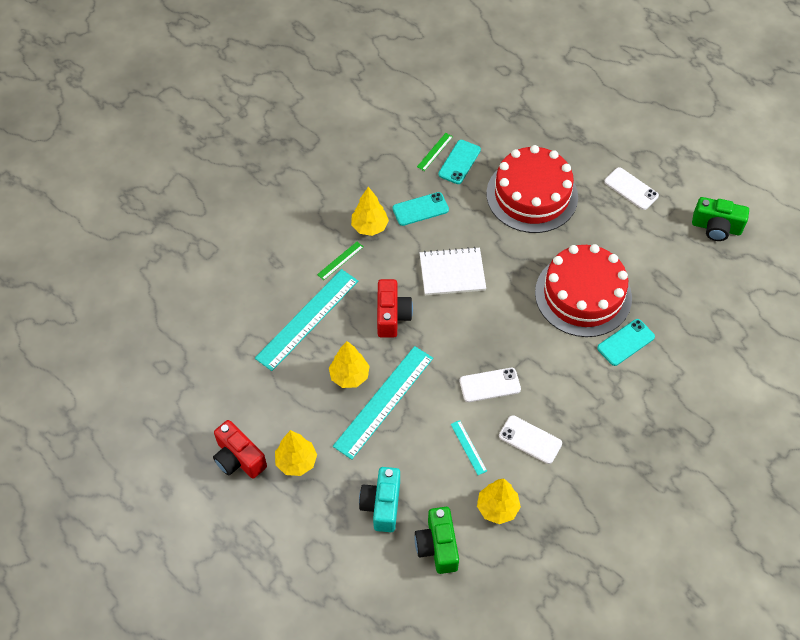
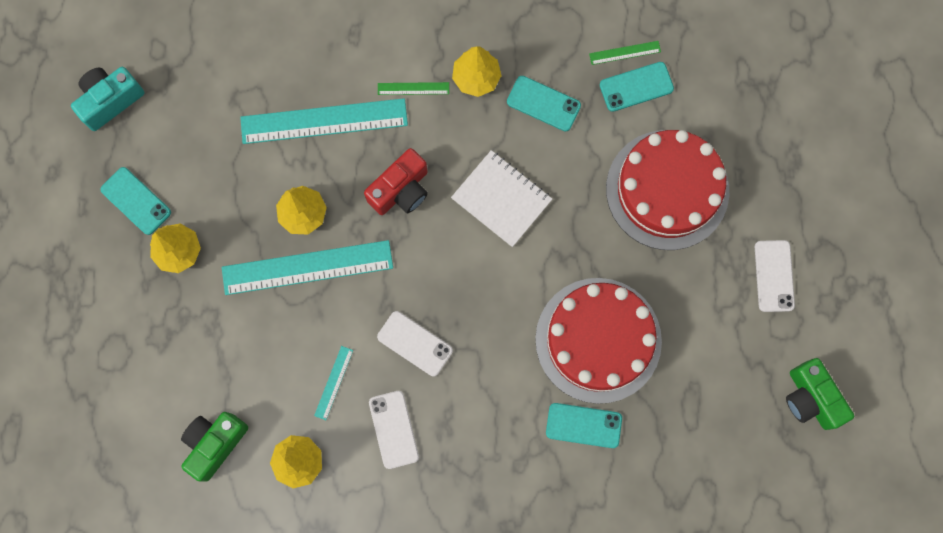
camera: 45 degrees right, 20 degrees up
red camera [213,420,267,479] -> turquoise phone [100,167,171,235]
turquoise camera [359,467,400,532] -> turquoise camera moved to [71,67,144,131]

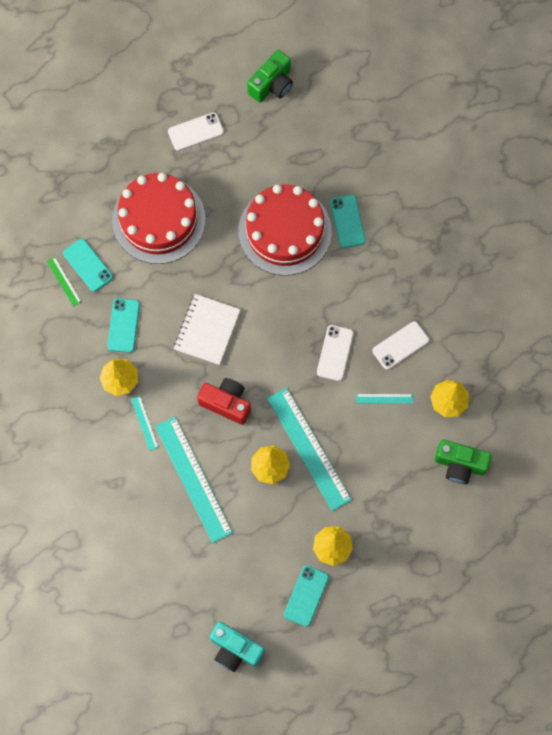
camera: 110 degrees left, 5 degrees down
green ruler [378,82,449,95] -> turquoise ruler [131,396,159,451]

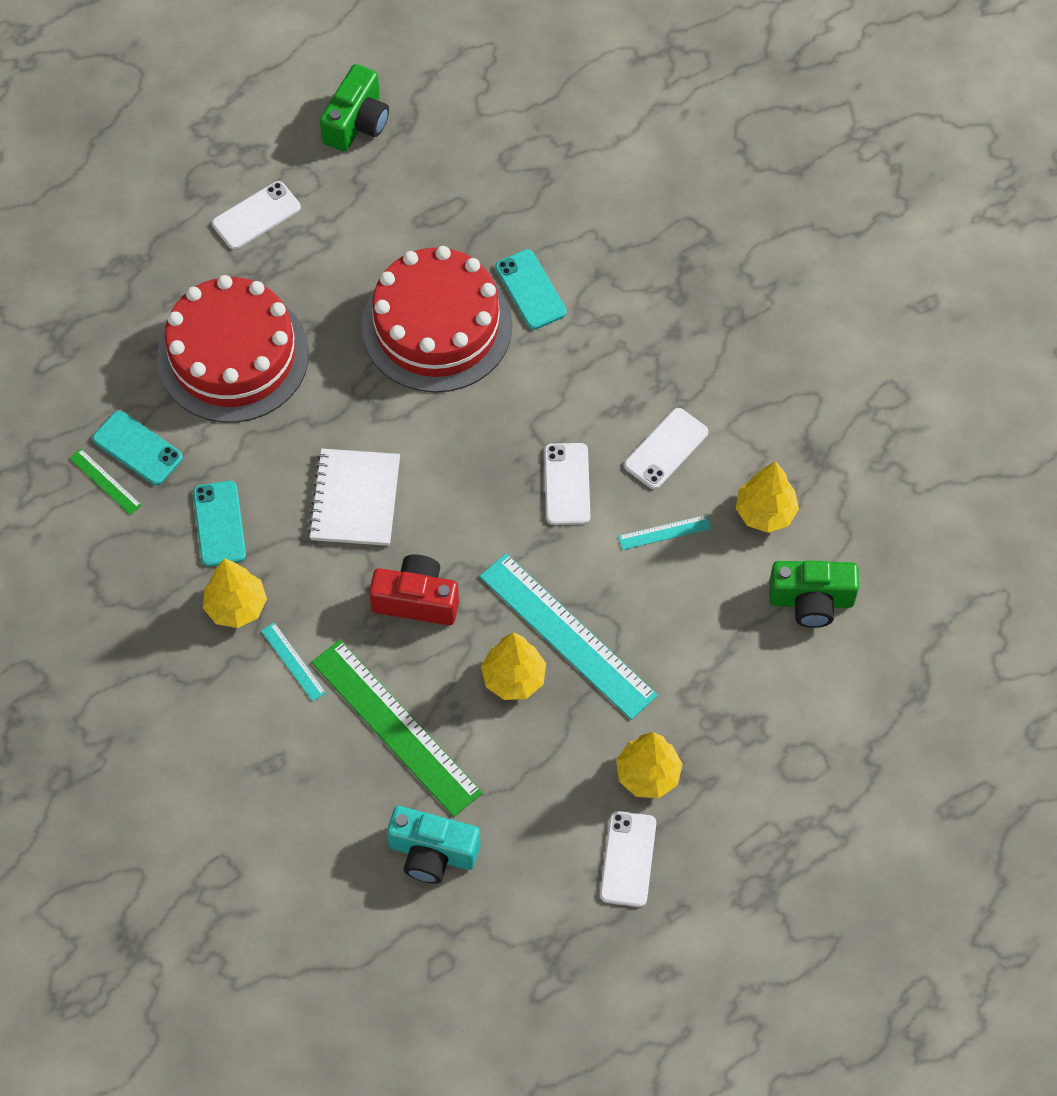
camera: 15 degrees left, 10 degrees down
turquoise ruler [155,417,233,543] -> green ruler [311,640,483,817]
turquoise camera [210,622,265,672] -> turquoise camera moved to [387,806,481,883]
turquoise phone [284,565,329,627] -> white phone [600,811,656,907]

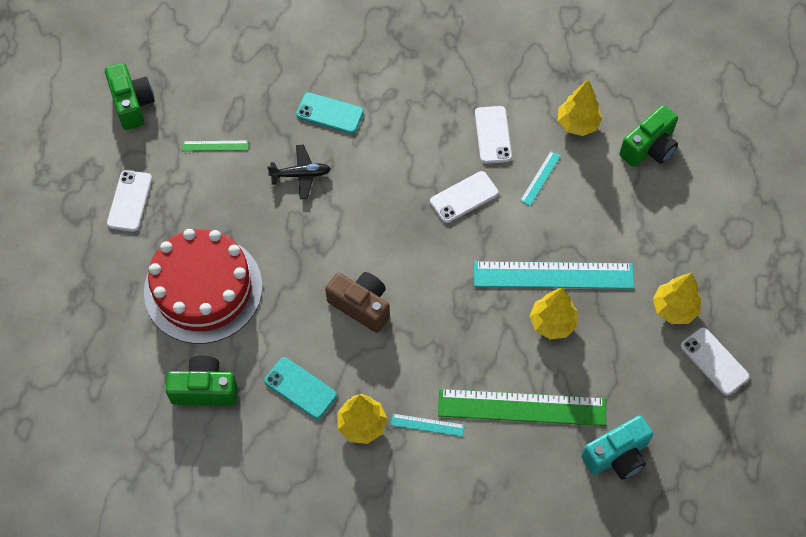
camera: 45 degrees left, 0 degrees up
green ruler [69,449,142,515] -> green ruler moved to [182,140,249,151]
turquoise phone [92,411,183,485] -> green camera [165,355,238,406]
white notebook [308,449,400,546] -> brown camera [325,272,390,333]
red cake [362,246,512,393] -> black plane [267,145,331,199]
red camera [369,555,459,625] -> none
white phone [544,443,590,525] -> white phone turned 75 degrees counterclockwise [430,171,498,223]

